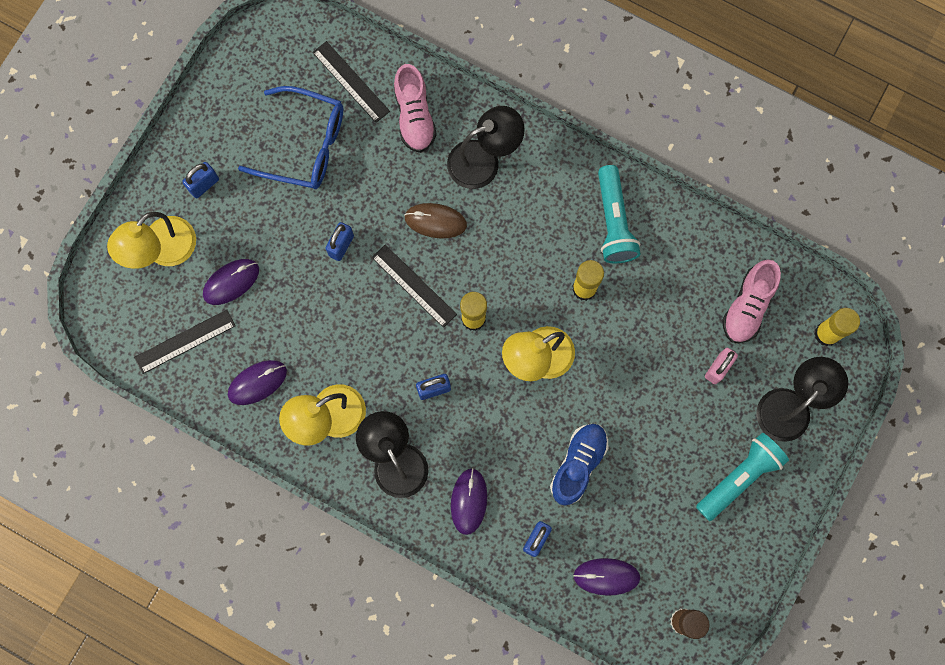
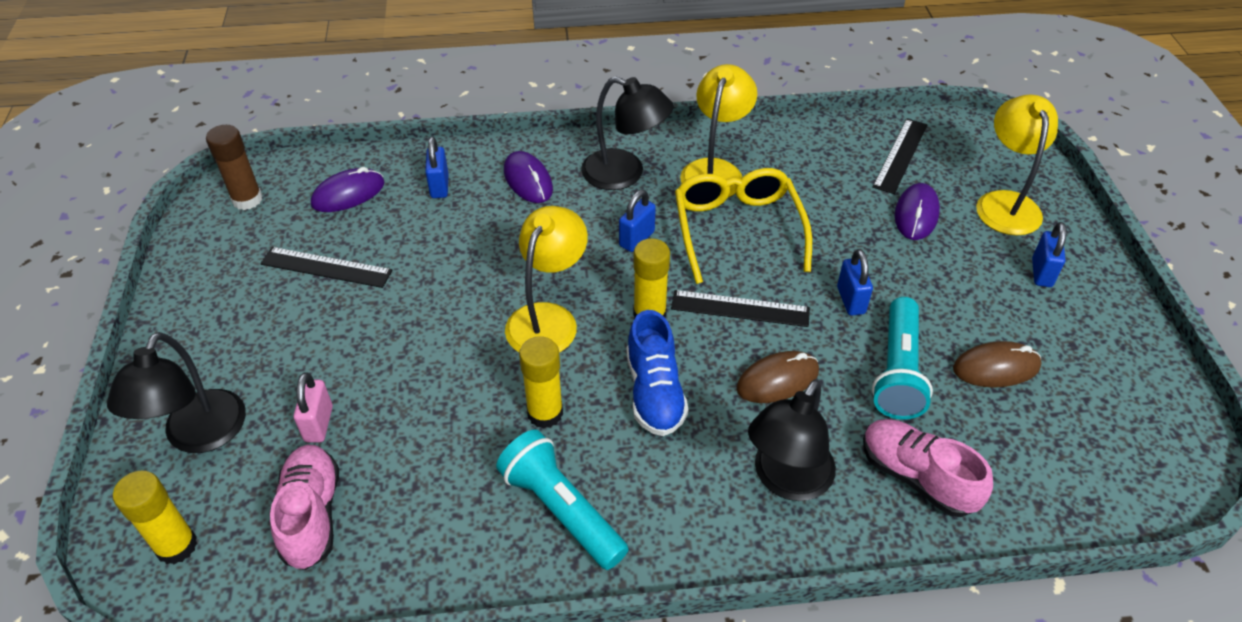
camera: 145 degrees right, 30 degrees down
purple mouse [228,360,287,405] -> none
blue glasses [238,86,343,189] -> brown mouse [953,341,1041,388]
black ruler [312,41,390,123] -> black ruler moved to [260,247,392,288]
blue shoe [550,424,608,505] -> blue shoe moved to [627,310,688,436]
turquoise flashlight [696,433,789,521] -> turquoise flashlight moved to [872,297,933,420]
none -> yellow glasses [675,168,812,284]

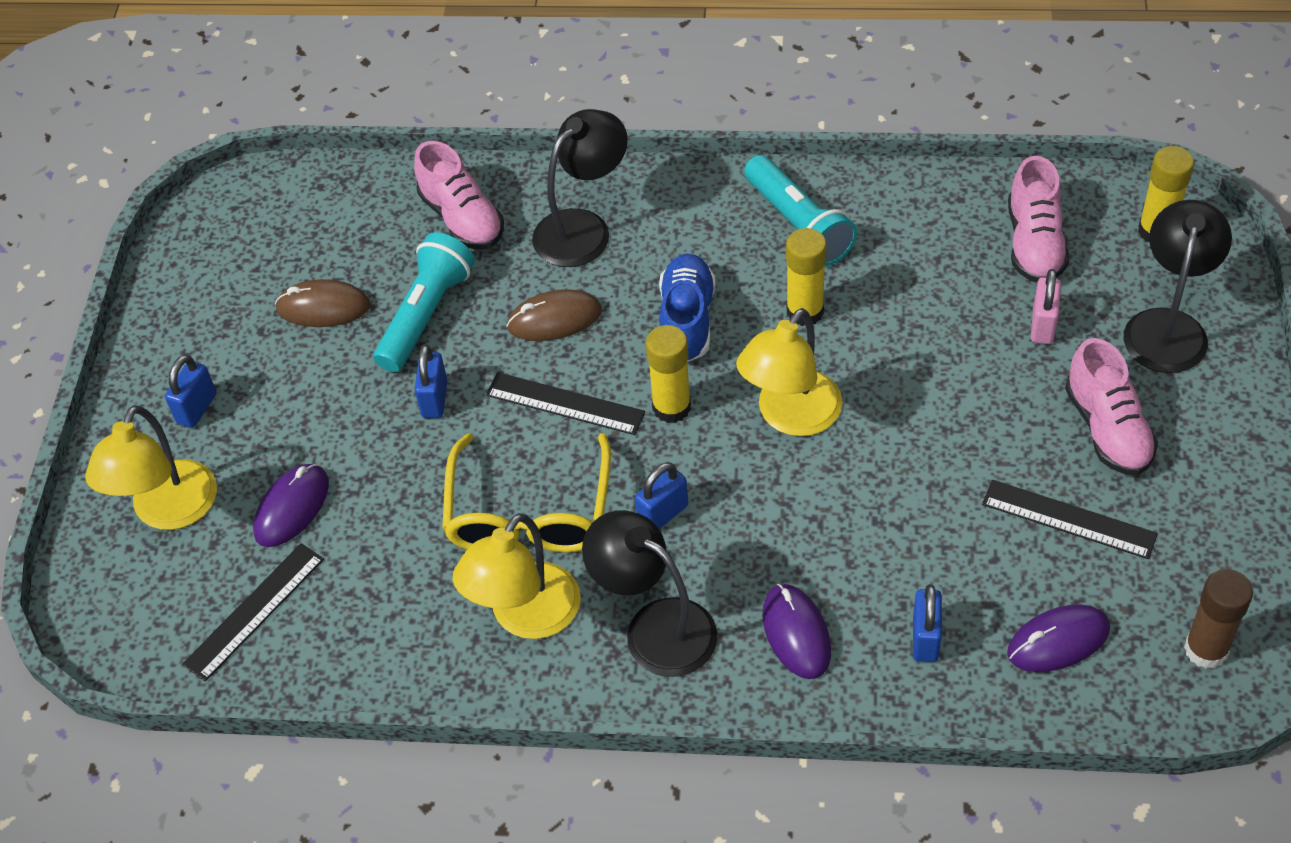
camera: 165 degrees left, 5 degrees up
none -> pink shoe [1065,338,1158,475]

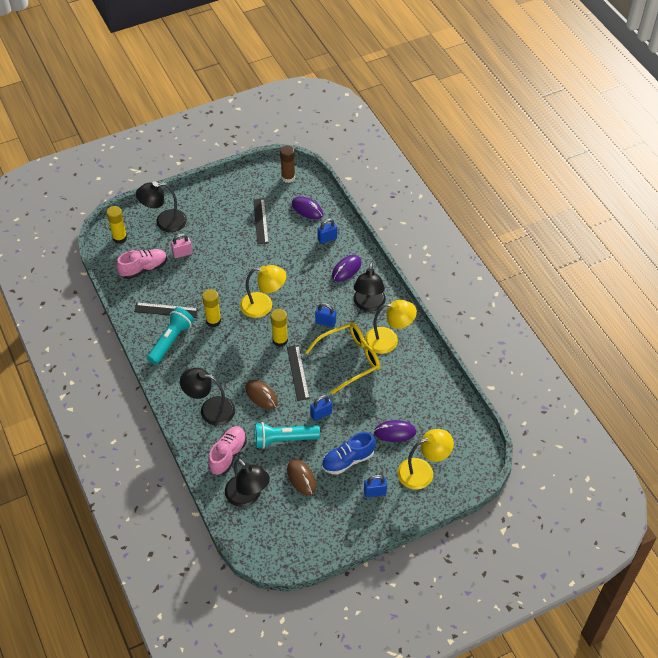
camera: 125 degrees left, 0 degrees up
black ruler [182,543,324,681] -> black ruler moved to [134,302,198,318]
blue shoe [659,254,716,362] -> blue shoe moved to [322,432,376,475]
pink shoe [1065,338,1158,475] -> none
none -> black lamp [225,459,270,507]

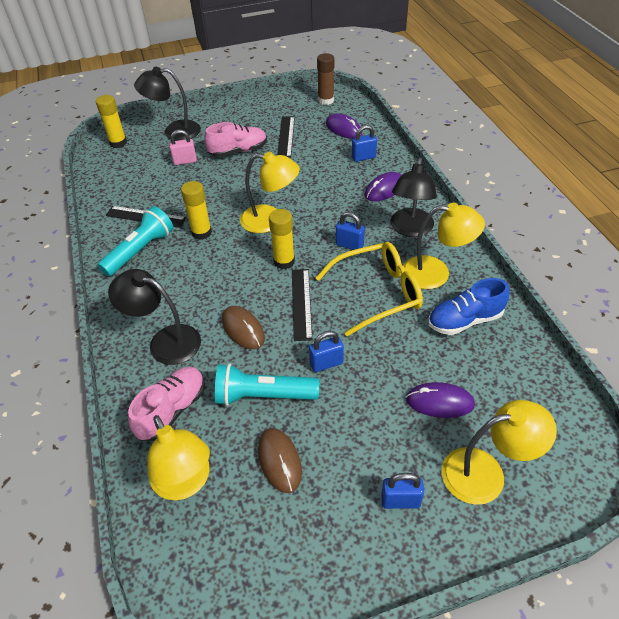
camera: 10 degrees right, 5 degrees down
pink shoe [116,249,167,279] -> pink shoe moved to [204,122,267,157]
black lamp [225,459,270,507] -> yellow lamp [147,415,210,500]
blue shoe [322,432,376,475] -> blue shoe moved to [428,278,510,335]

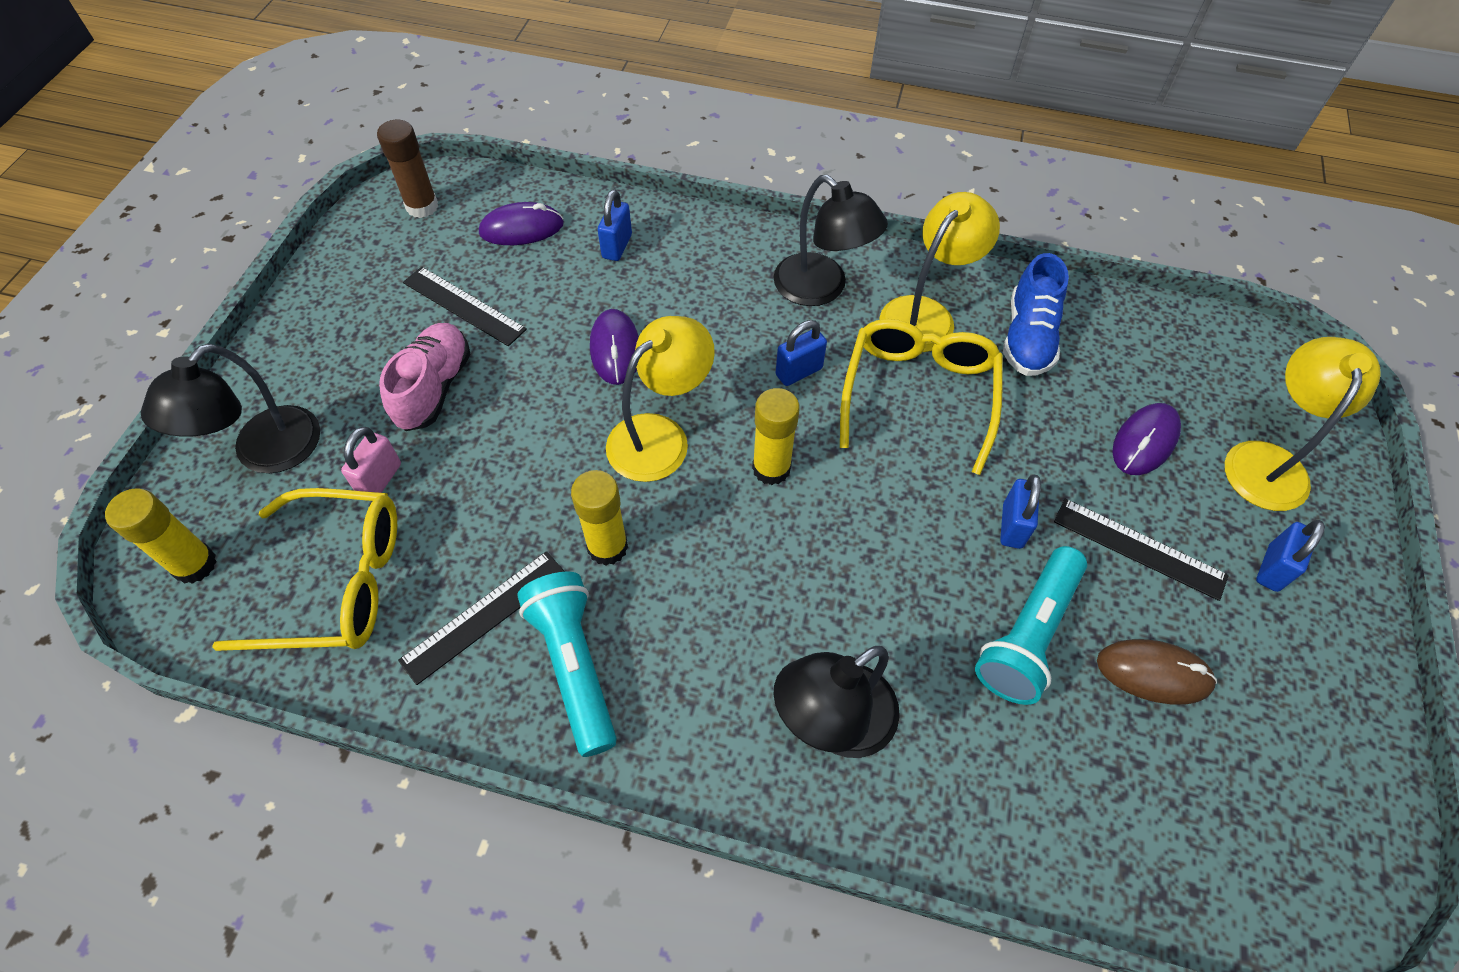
camera: 60 degrees left, 10 degrees up
pink shoe [128,367,205,441] -> none
yellow lamp [147,415,210,500] -> none
brown mouse [222,306,265,349] -> none
black ruler [292,269,312,341] -> black ruler moved to [1054,499,1229,601]
purple mouse [364,172,401,201] -> purple mouse moved to [590,309,639,385]
none -> yellow glasses [212,488,397,651]

